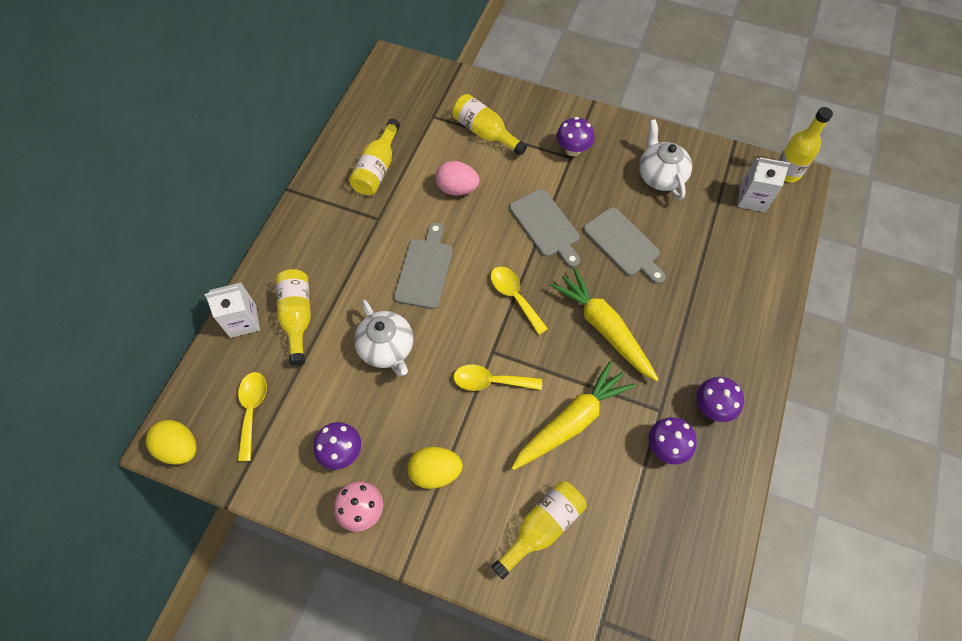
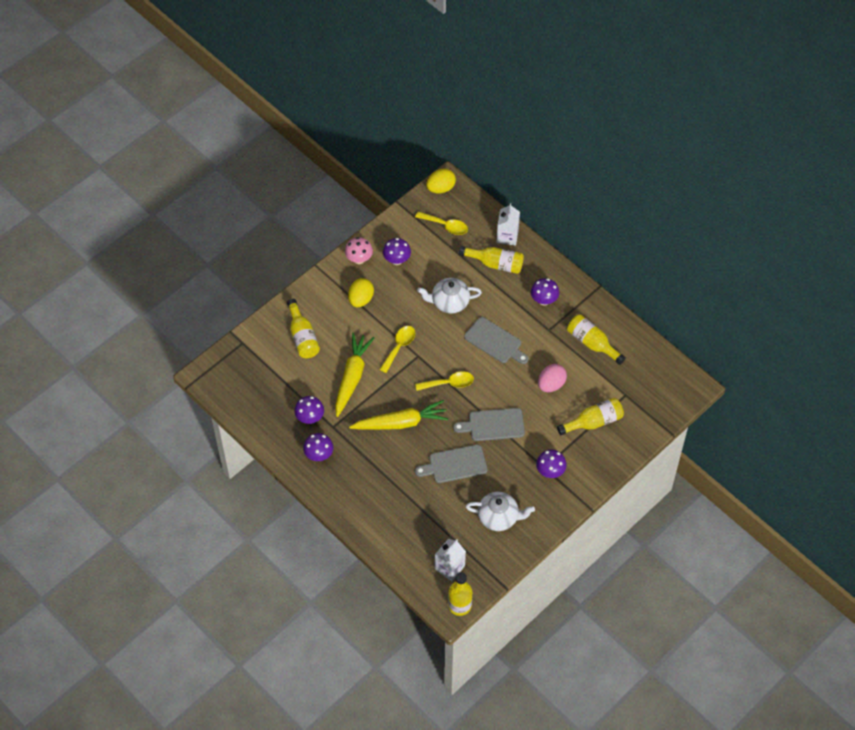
camera: 115 degrees right, 5 degrees down
yellow carrot [511,361,636,470] -> yellow carrot turned 150 degrees counterclockwise [335,333,374,417]
none -> purple mushroom [531,278,559,306]

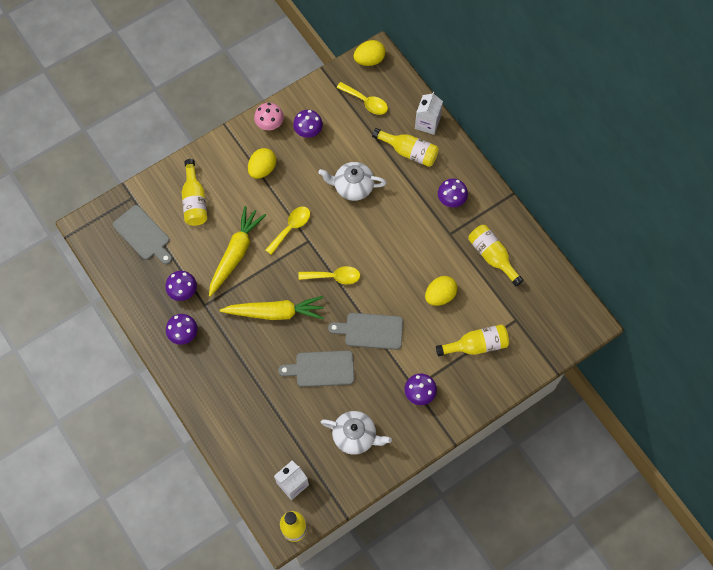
camera: 10 degrees right, 10 degrees up
grey cutting board [464,317,529,364] -> grey cutting board moved to [113,205,172,264]
pink egg [538,364,567,392] -> yellow egg [425,276,457,306]

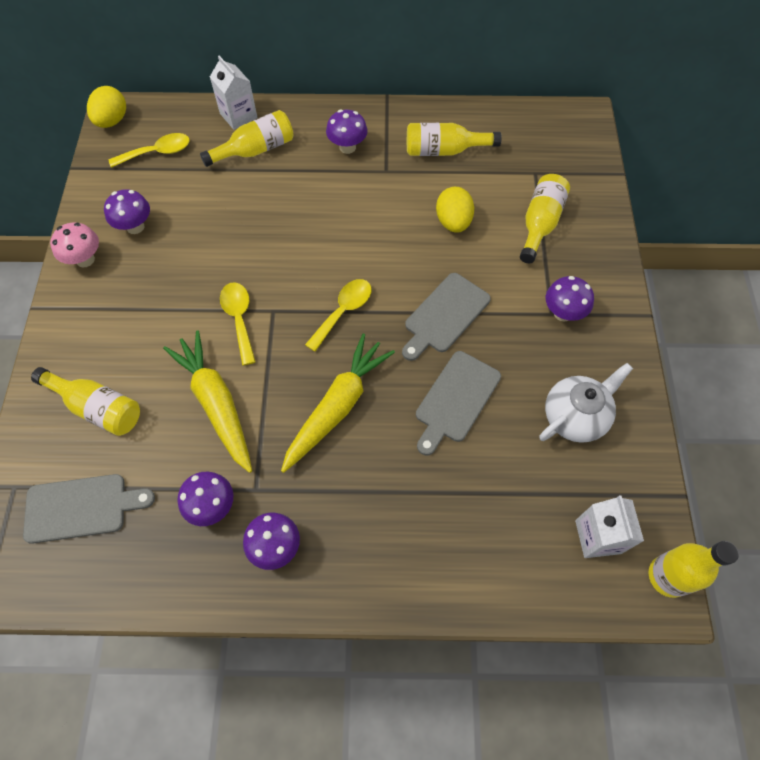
camera: 55 degrees left, 5 degrees down
yellow egg [248,148,276,179] -> none
white teapot [318,162,387,201] -> none

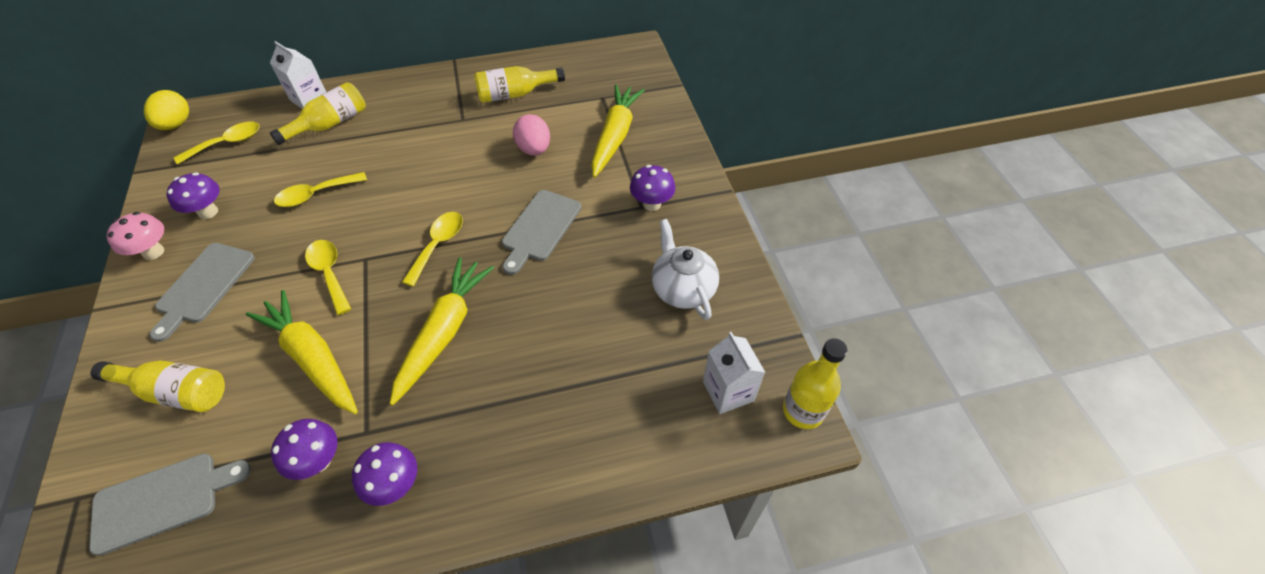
camera: 15 degrees left, 10 degrees down
purple mushroom [326,110,368,154] -> none
grey cutting board [416,351,501,455] -> grey cutting board moved to [150,243,255,342]
yellow egg [436,187,474,233] -> pink egg [513,114,550,156]
yellow bottle [520,174,570,263] -> yellow carrot [591,85,645,178]
white teapot [539,363,633,443] -> white teapot turned 60 degrees counterclockwise [652,219,719,320]
none -> yellow spoon [274,172,367,207]

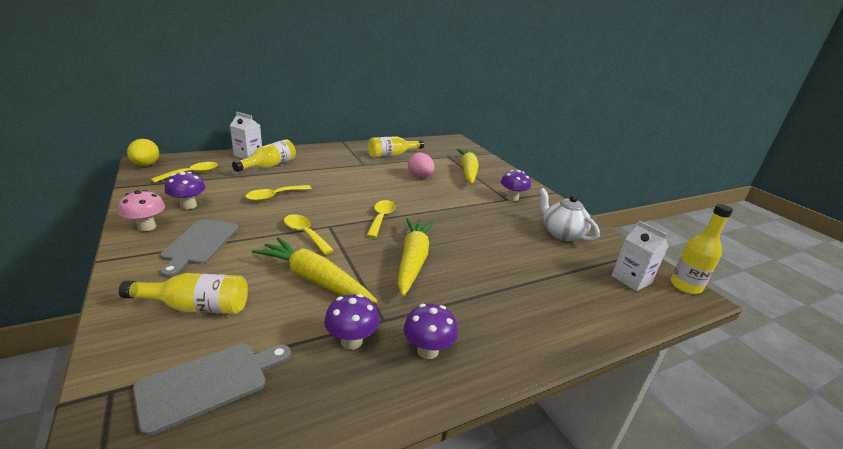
camera: 15 degrees left, 25 degrees down
grey cutting board [502,190,581,275] -> none

